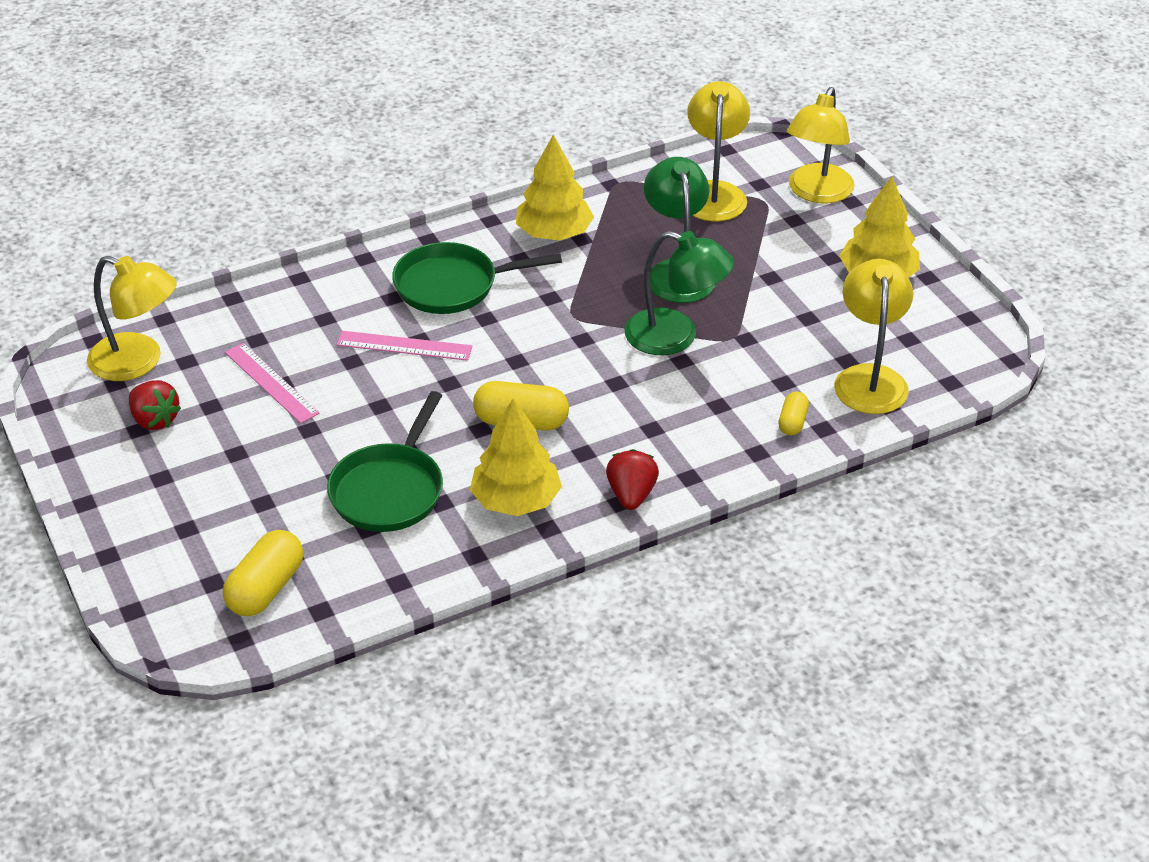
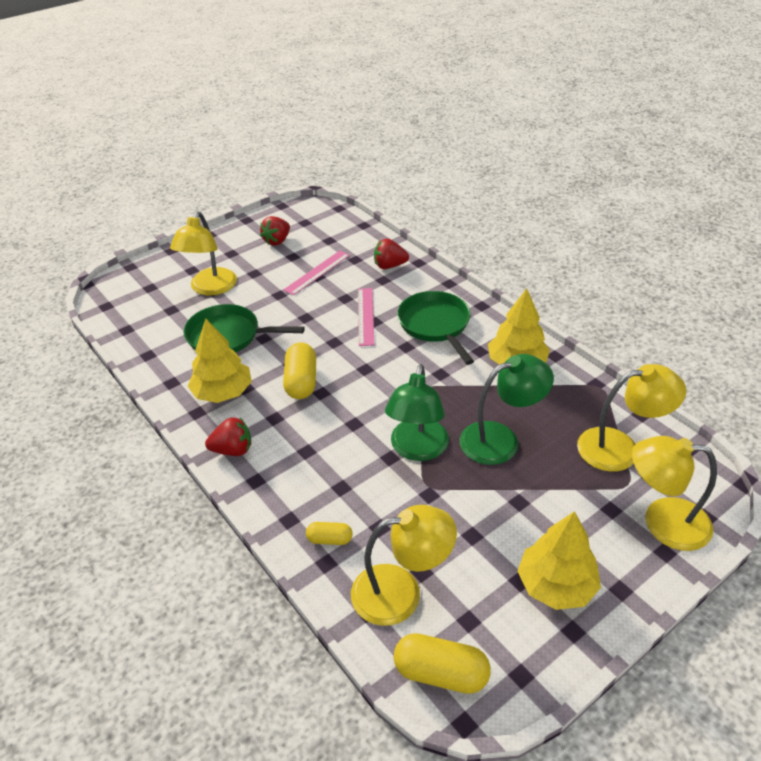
camera: 80 degrees right, 0 degrees up
yellow lamp [87,256,177,381] -> yellow lamp moved to [170,212,237,296]
yellow capsule [223,530,303,616] -> yellow capsule moved to [394,633,491,694]
none -> red strawberry [374,238,409,269]

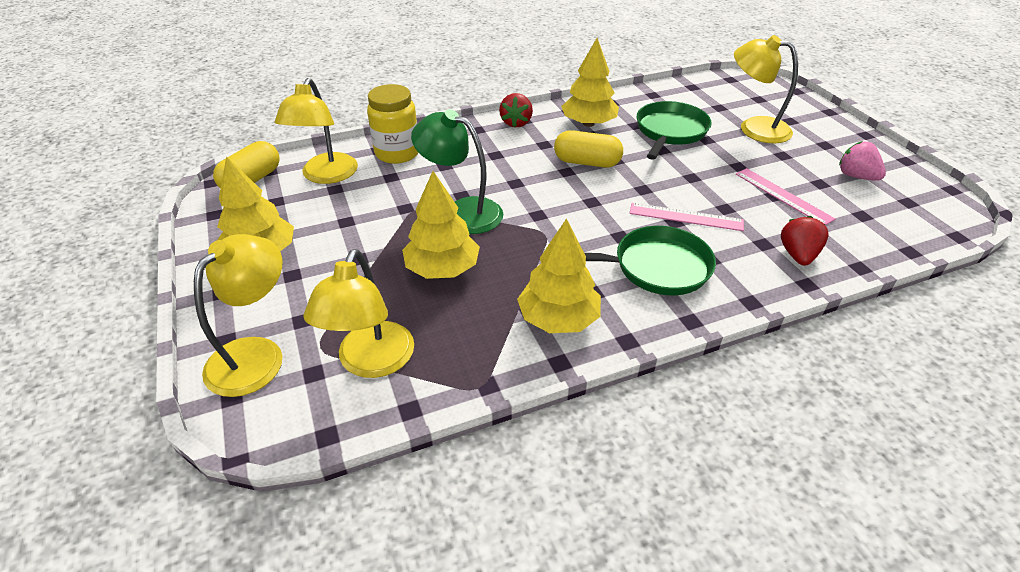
camera: 105 degrees right, 0 degrees up
red strawberry [260,216,290,246] -> pink strawberry [839,141,886,181]
yellow capsule [306,522,353,545] -> yellow jar [367,84,418,164]
green lamp [460,354,554,465] -> yellow tree [402,171,480,279]

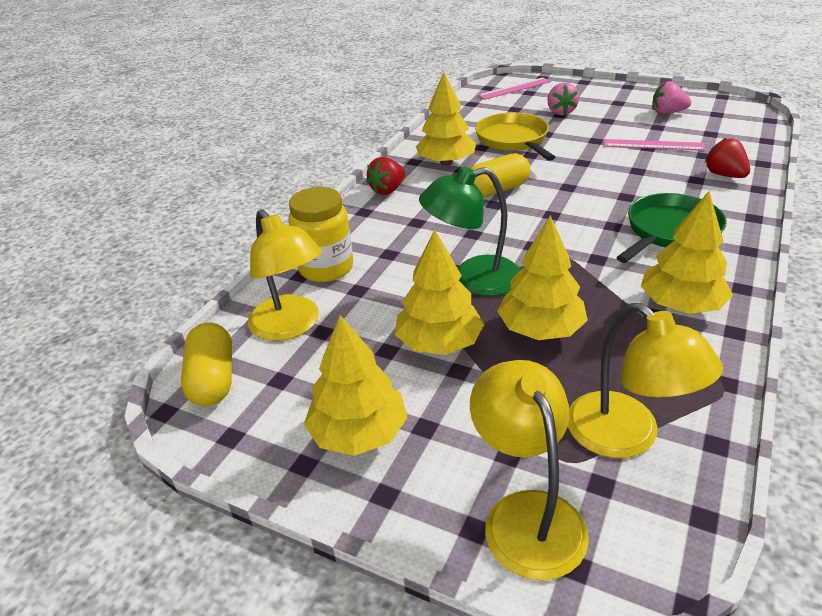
camera: 40 degrees left, 5 degrees down
red strawberry [499,93,533,128] -> red strawberry turned 75 degrees clockwise [366,157,405,195]
pink ruler [629,203,744,231] -> pink ruler moved to [478,77,551,100]
green pan [637,101,712,160] -> yellow pan [475,113,555,161]
yellow lamp [734,35,798,143] -> pink strawberry [547,82,579,115]
none -> yellow tree [395,229,484,355]

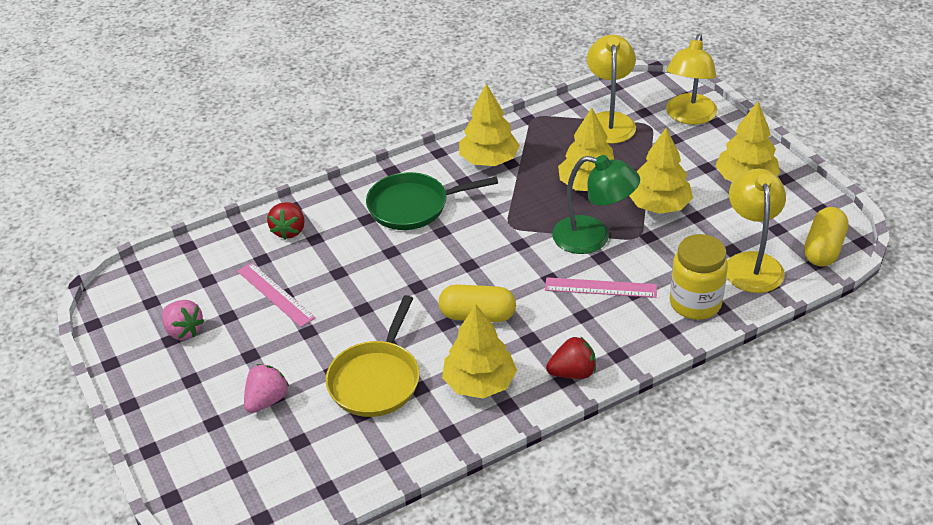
camera: 145 degrees left, 5 degrees up
pink ruler [478,77,551,100] -> pink ruler moved to [545,277,657,298]

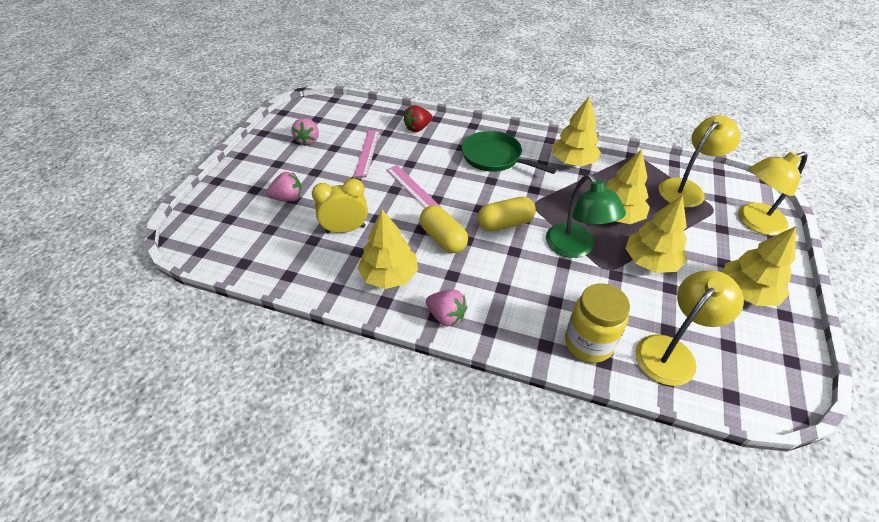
camera: 45 degrees right, 5 degrees up
yellow pan [326,295,420,417] -> yellow clock [312,178,368,233]
pink ruler [545,277,657,298] -> pink ruler moved to [386,165,442,208]
red strawberry [546,336,596,379] -> pink strawberry [426,290,467,327]
yellow capsule [804,207,848,267] -> yellow capsule moved to [478,197,536,231]

